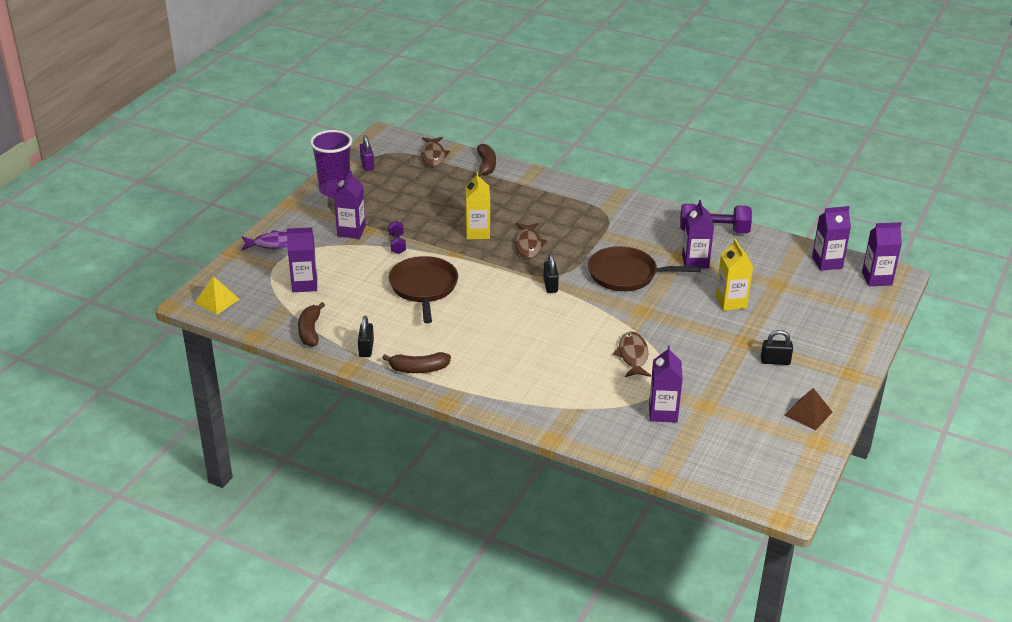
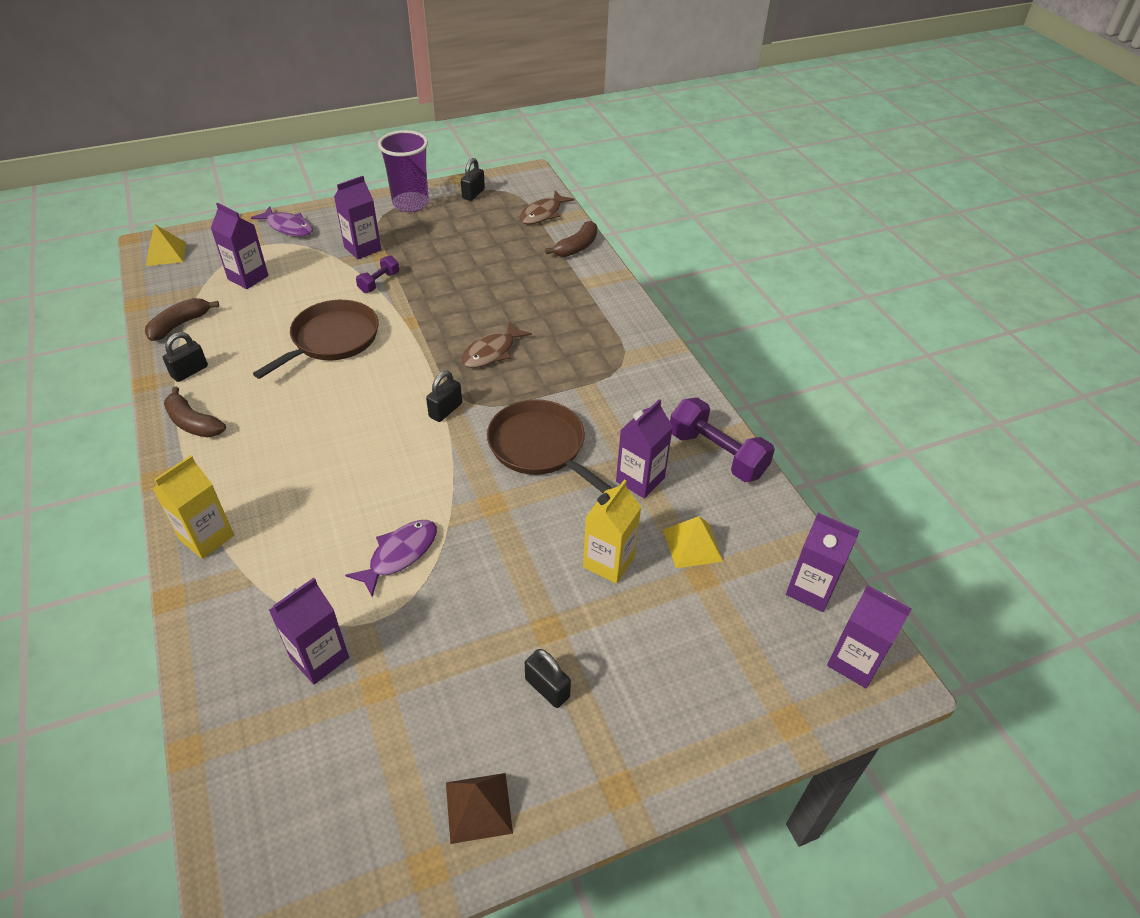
camera: 40 degrees right, 10 degrees up
purple padlock [360,135,374,171] -> black padlock [461,158,485,201]
yellow carton [465,172,490,239] -> yellow carton moved to [153,455,234,559]
brown fish [613,332,651,377] -> purple fish [345,520,437,597]
none -> yellow pyramid [663,516,723,568]

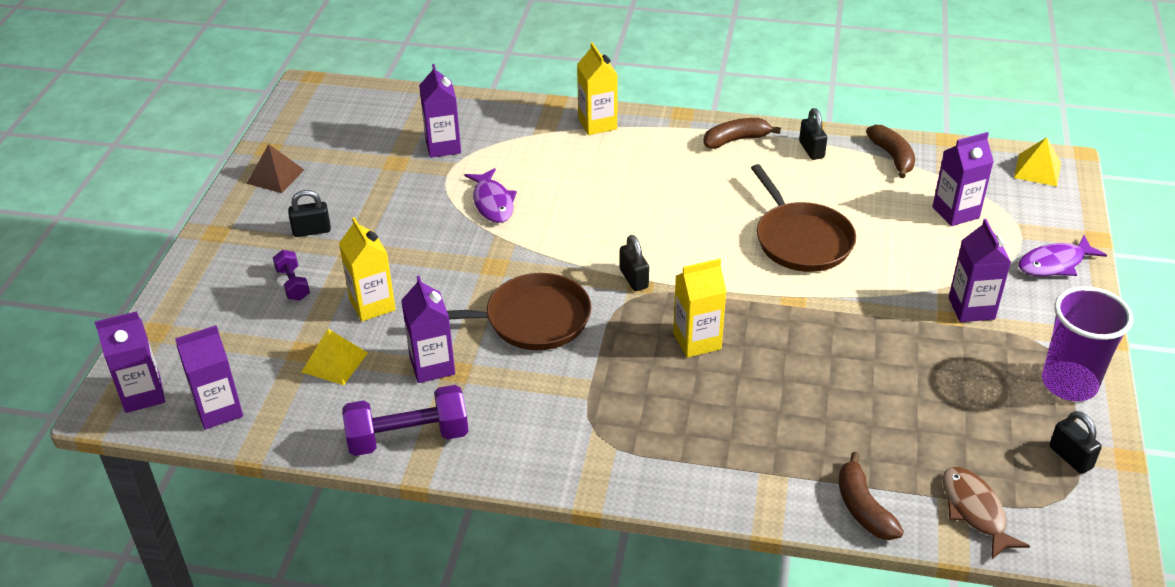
camera: 125 degrees right, 5 degrees down
purple dumbbell [356,255,399,293] -> purple dumbbell moved to [273,250,310,300]
brown fish [461,321,532,368] -> yellow carton [673,259,726,358]

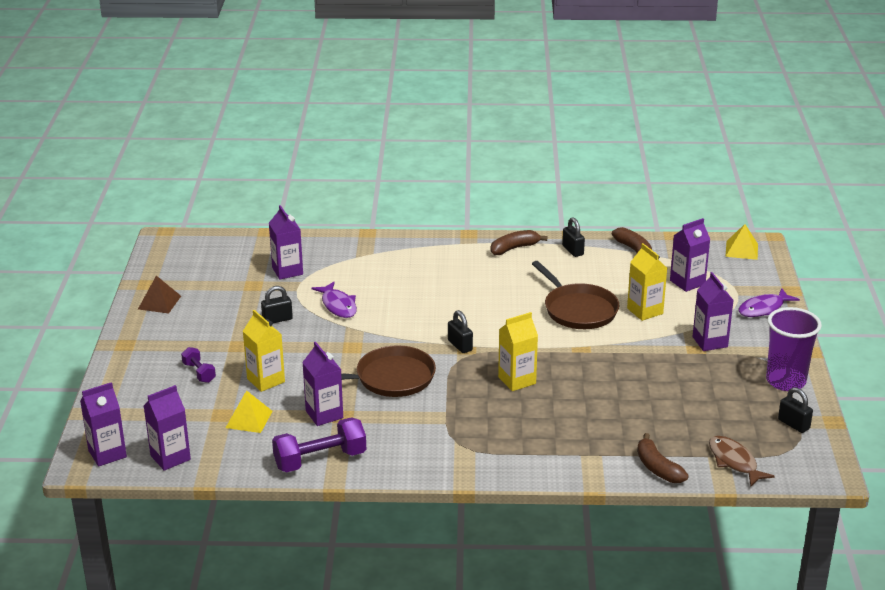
camera: 10 degrees left, 10 degrees down
black padlock [288,190,331,237] -> black padlock moved to [261,286,293,323]
yellow carton [577,42,618,135] -> yellow carton moved to [627,243,667,321]

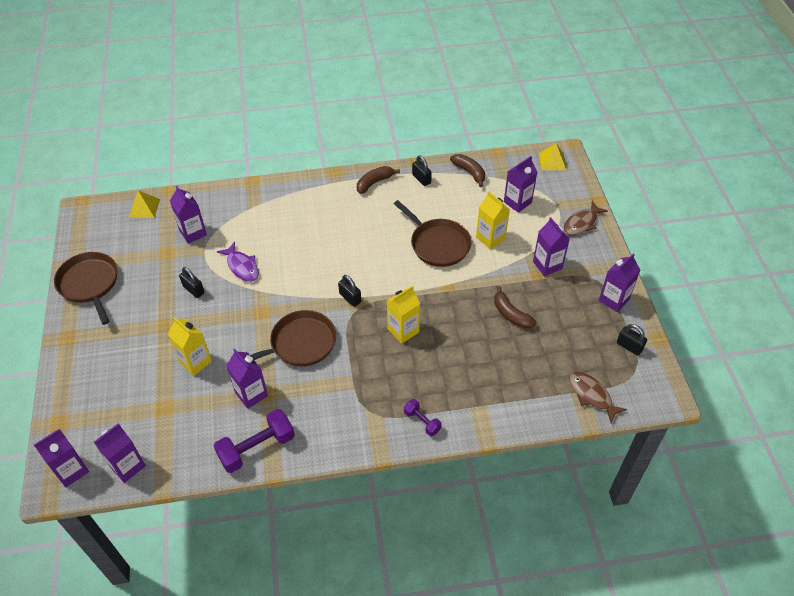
camera: 10 degrees left, 20 degrees up
brown pyramid [138,276,181,314] -> brown pan [54,252,118,325]
purple dumbbell [181,347,216,383] -> purple dumbbell moved to [404,399,442,436]
yellow pyramid [226,390,272,433] -> yellow pyramid moved to [129,190,160,218]
black padlock [261,286,293,323] -> black padlock turned 75 degrees clockwise [179,267,205,298]
brown banana [637,433,689,483] -> brown banana moved to [494,286,537,329]
purple fish [738,288,800,317] -> brown fish [564,201,608,235]
purple cup [766,307,822,391] -> purple carton [599,253,640,312]

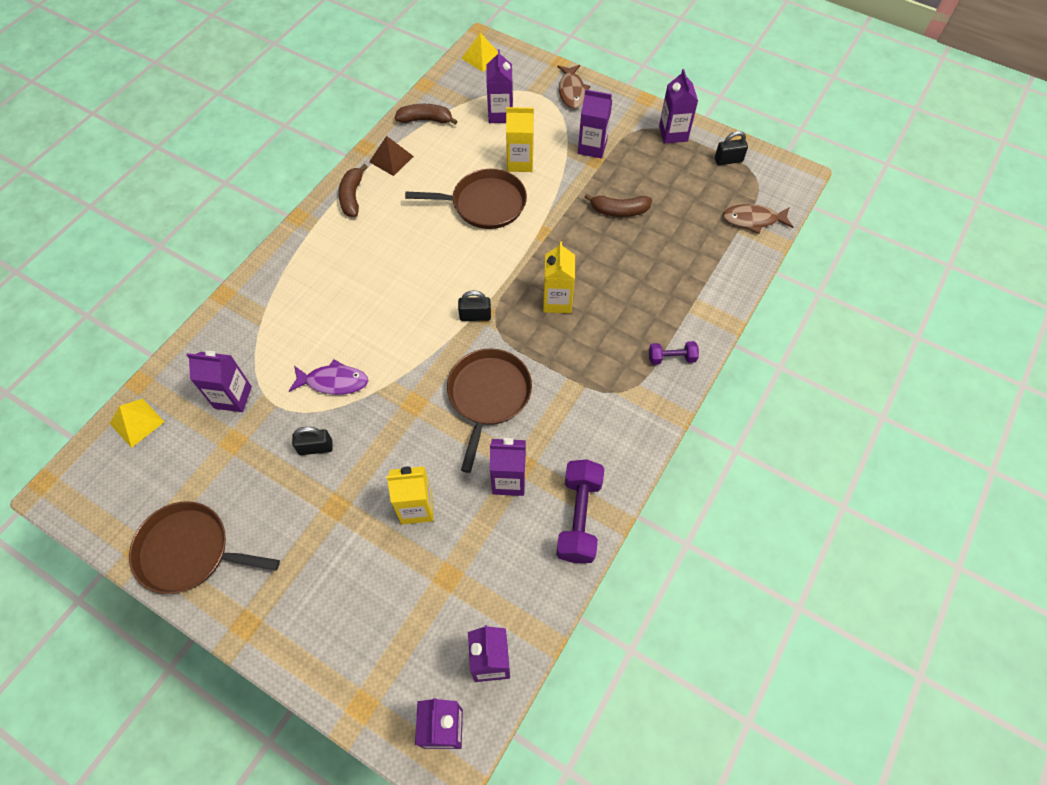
camera: 50 degrees left, 10 degrees up
black padlock [412,155,432,186] -> brown pyramid [369,136,414,176]

